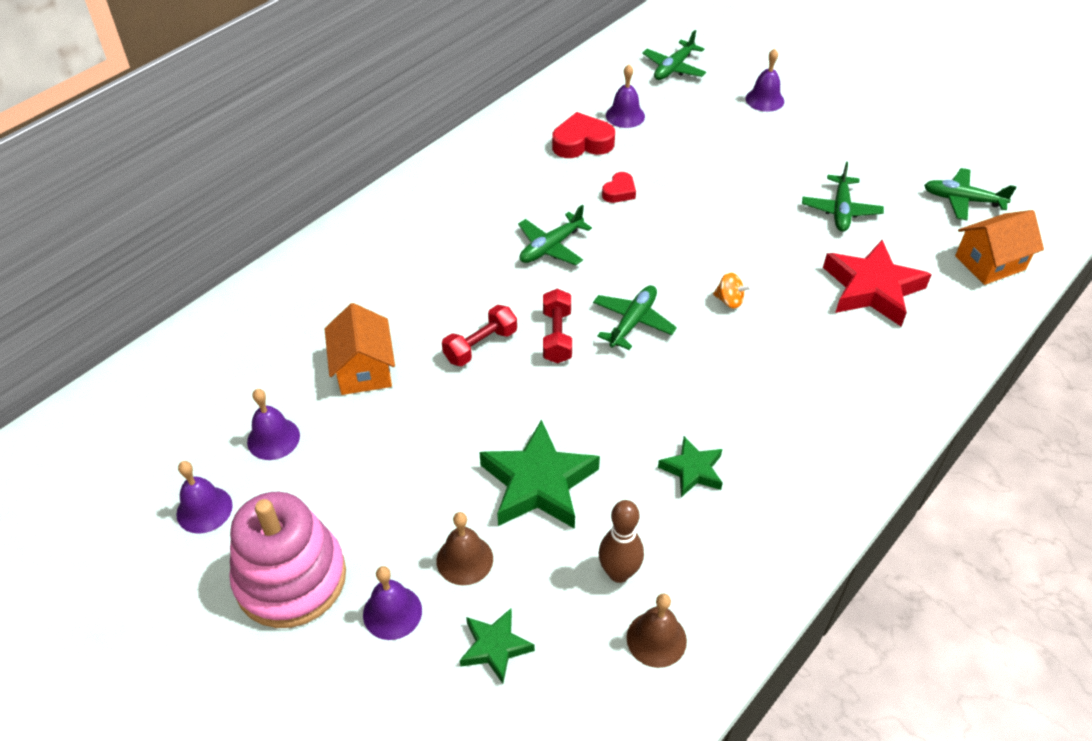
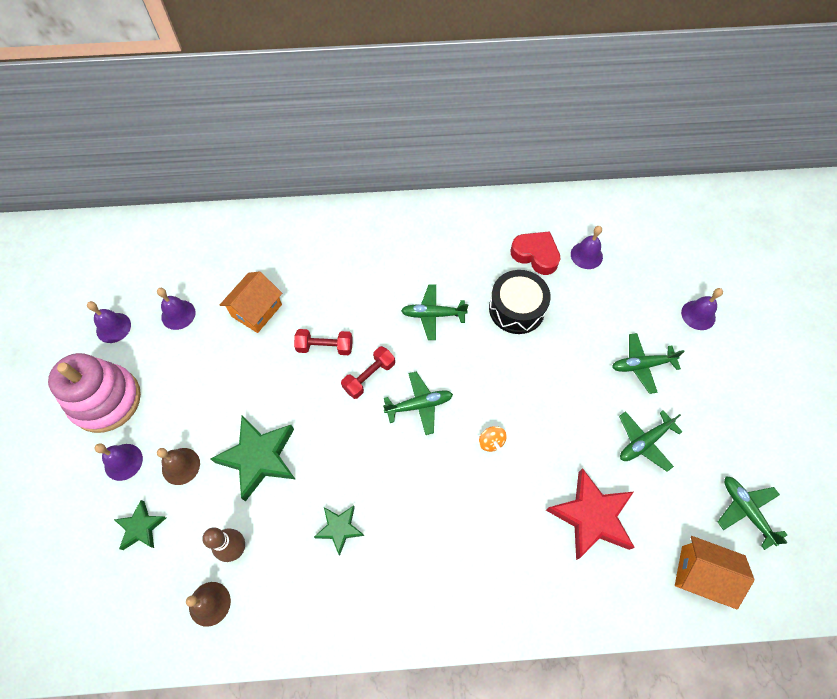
camera: 45 degrees right, 15 degrees up
red heart [602,172,636,203] -> black drum [489,270,551,334]
green plane [642,30,706,80] -> green plane moved to [612,333,685,394]

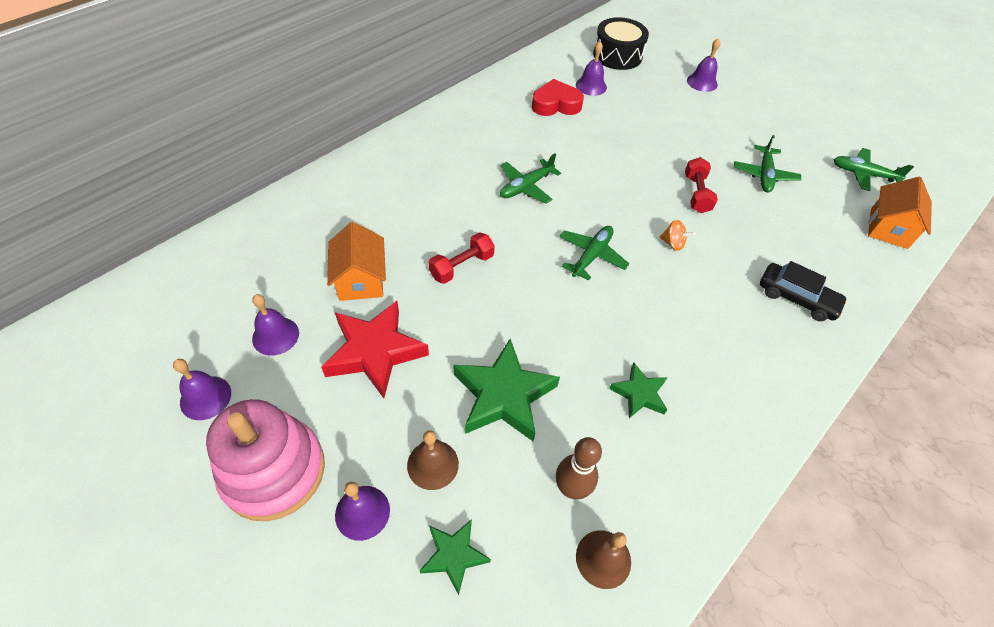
camera: 45 degrees left, 10 degrees down
red dumbbell [341,346,395,399] -> red dumbbell moved to [685,157,718,213]
black drum [489,270,551,334] -> black drum moved to [593,17,649,70]
red star [546,468,635,560] -> red star moved to [321,301,429,398]
green plane [612,333,685,394] -> none
orange house [675,536,754,610] -> orange house turned 45 degrees counterclockwise [868,177,932,249]
none -> black car [760,261,848,321]

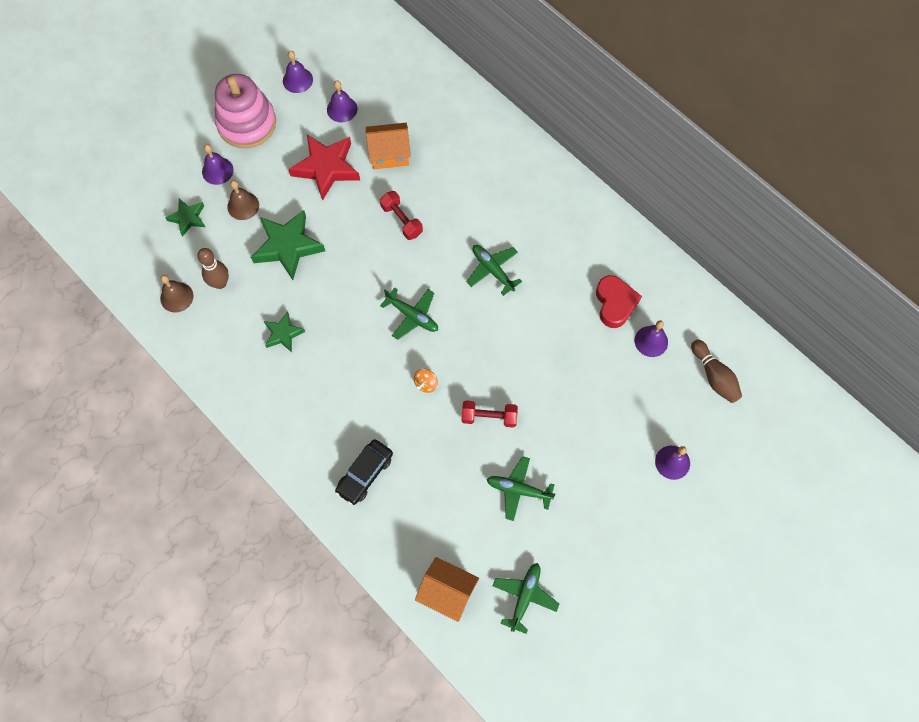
camera: 95 degrees right, 15 degrees up
black drum [593,17,649,70] -> brown bowling pin [691,340,742,403]

